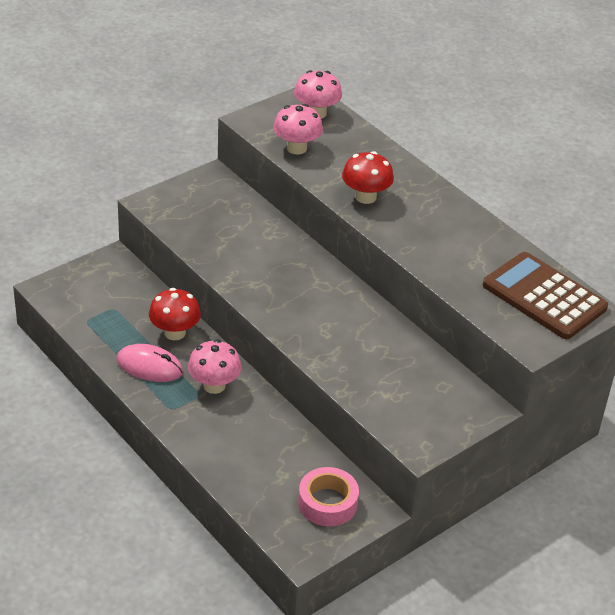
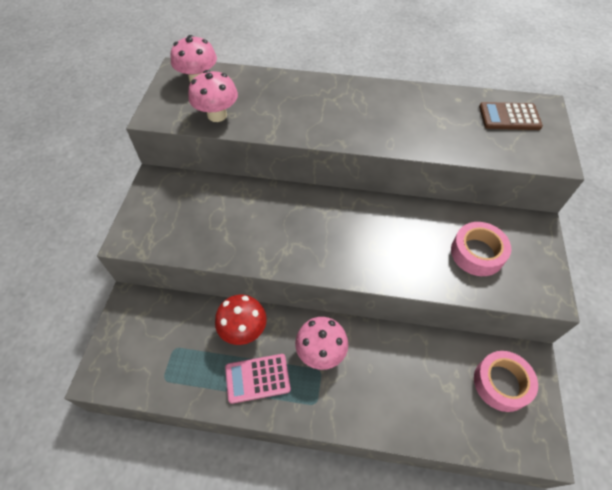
camera: 40 degrees left, 15 degrees up
pink mouse [116,344,183,382] -> pink calculator [225,354,291,404]
red mushroom [342,151,394,204] -> none
brown calculator [483,252,608,339] -> brown calculator [479,102,543,130], size x0.59
none -> pink tape [451,222,511,276]

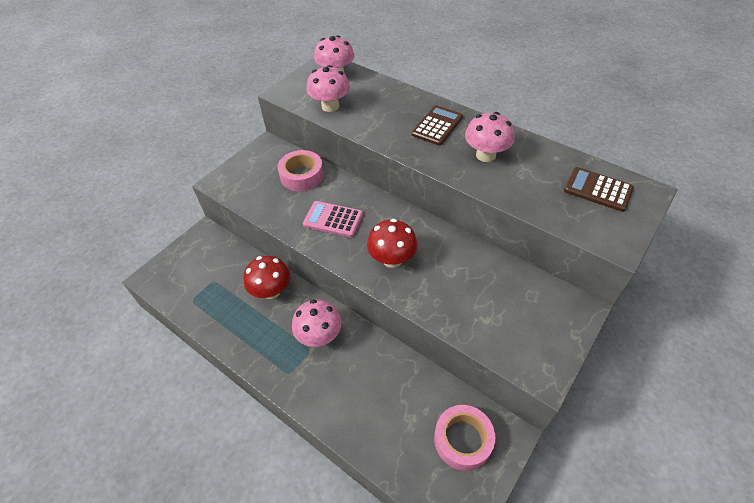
camera: 30 degrees right, 5 degrees down
pink calculator [225,354,291,404] -> pink calculator moved to [303,201,363,237]
pink tape [451,222,511,276] -> pink tape moved to [278,150,324,192]
none -> red mushroom [367,219,417,268]
none -> brown calculator [412,105,463,146]
none -> pink mushroom [465,112,515,162]

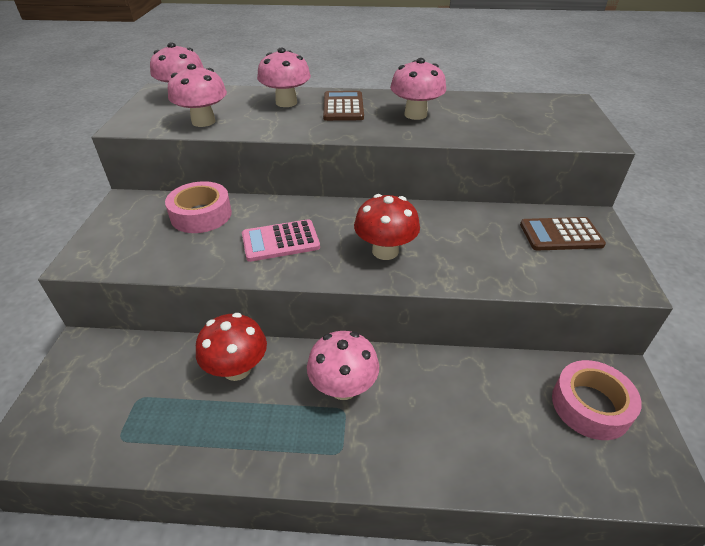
camera: 35 degrees left, 10 degrees down
brown calculator [564,167,634,212] -> brown calculator moved to [520,217,606,250]
none -> pink mushroom [257,48,311,107]

